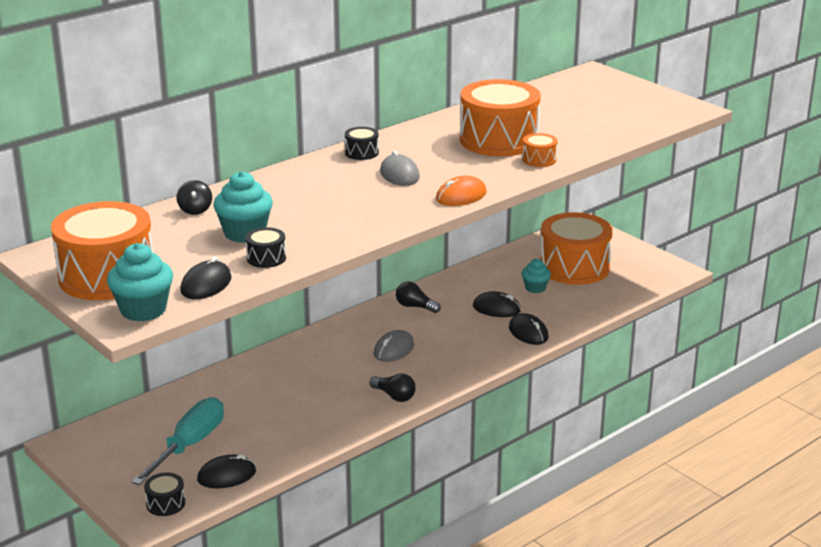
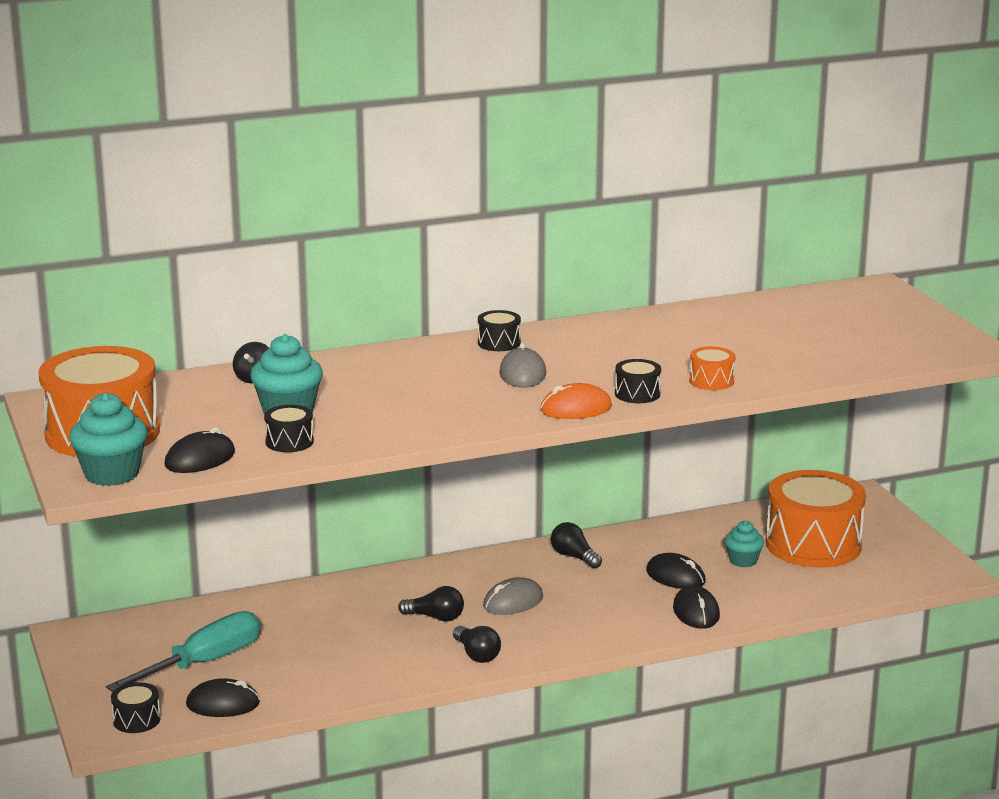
camera: 20 degrees right, 5 degrees down
orange drum [460,79,541,156] -> none
none -> black light bulb [398,586,464,622]
none -> black drum [615,359,661,403]

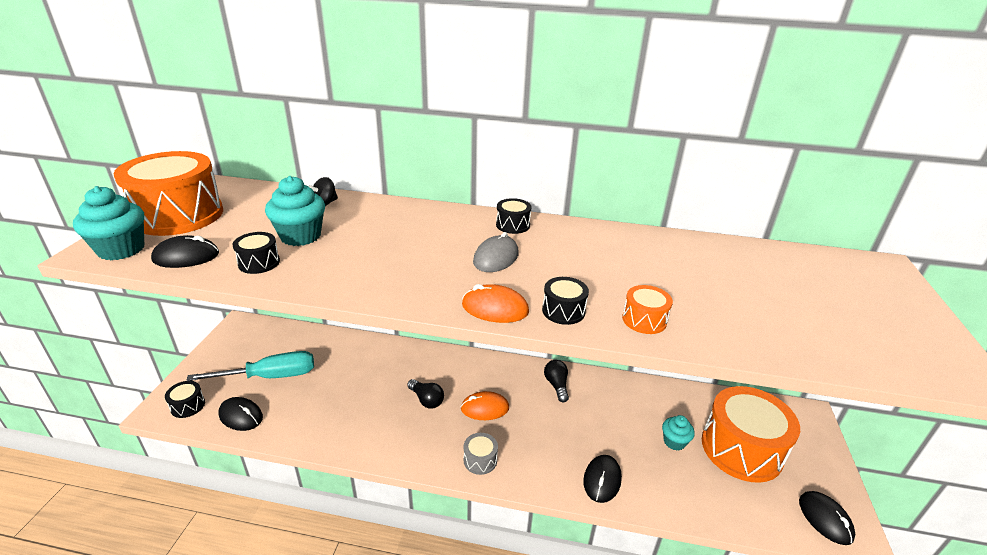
camera: 30 degrees right, 10 degrees up
black light bulb [453,626,501,663] -> none
grey mouse [483,577,543,615] -> orange mouse [461,391,509,420]
black mouse [646,553,706,589] -> black mouse moved to [799,491,856,545]
none -> grey drum [464,433,498,475]

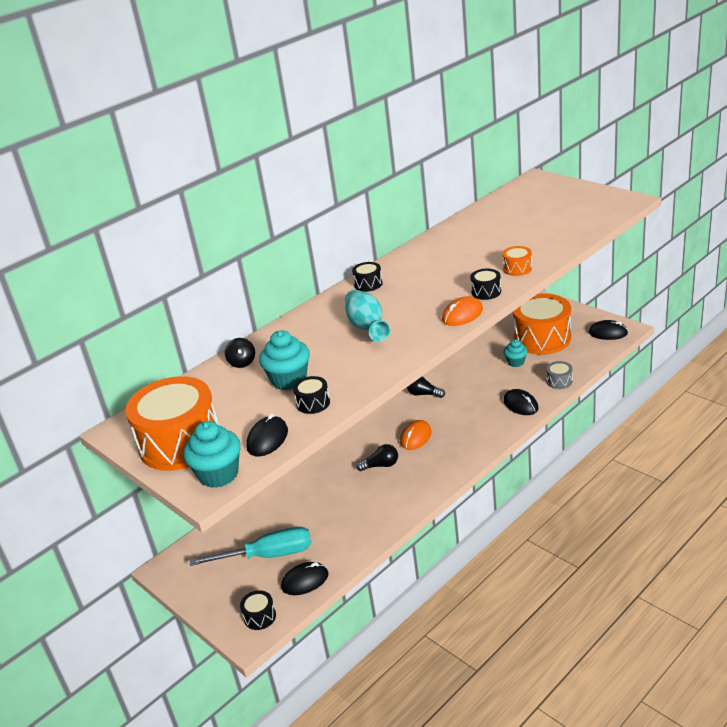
camera: 50 degrees left, 0 degrees up
turquoise screwdriver [186,351,314,381] -> turquoise screwdriver turned 60 degrees clockwise [190,527,311,566]
grey drum [464,433,498,475] -> grey drum moved to [546,361,573,389]
grey mouse [473,232,519,272] -> none
none -> turquoise vase [345,289,391,342]

